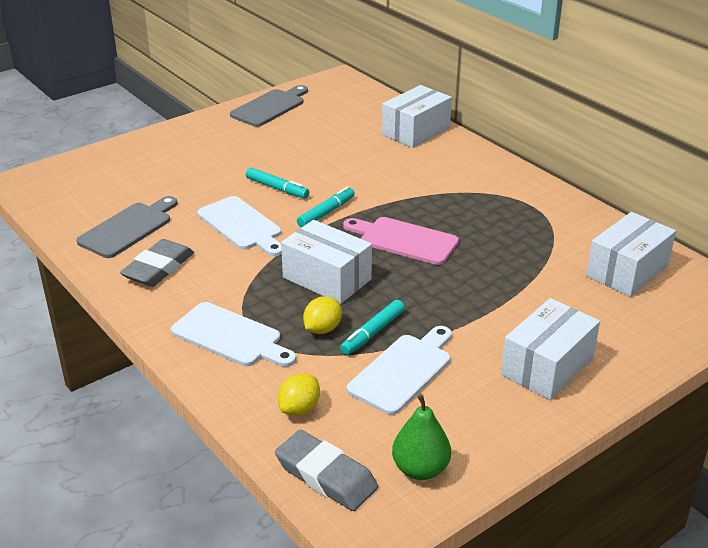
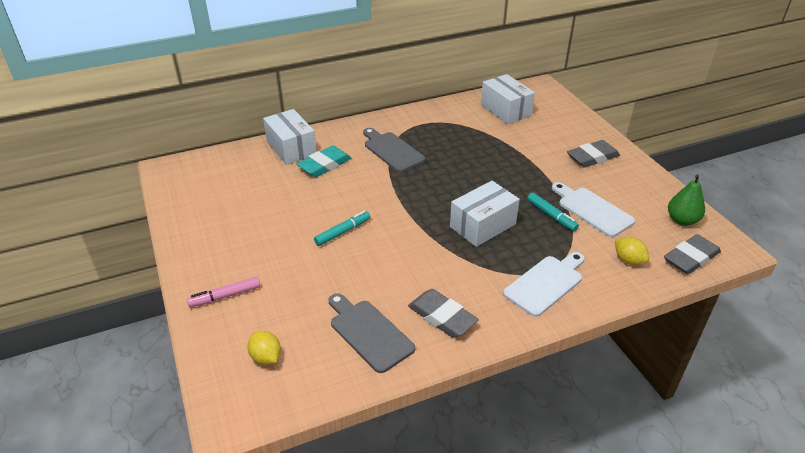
camera: 75 degrees left, 5 degrees up
white cutting board [197,196,282,256] -> none
grey cutting board [230,85,308,127] -> grey cutting board moved to [363,128,426,172]
turquoise marker [297,187,355,228] -> none
yellow lemon [303,296,342,334] -> yellow lemon moved to [247,331,281,365]
pink cutting board [343,217,459,265] -> none
white box [501,298,600,400] -> grey eraser [567,140,620,168]
none -> pink marker [187,277,260,307]
none -> turquoise eraser [297,146,352,177]

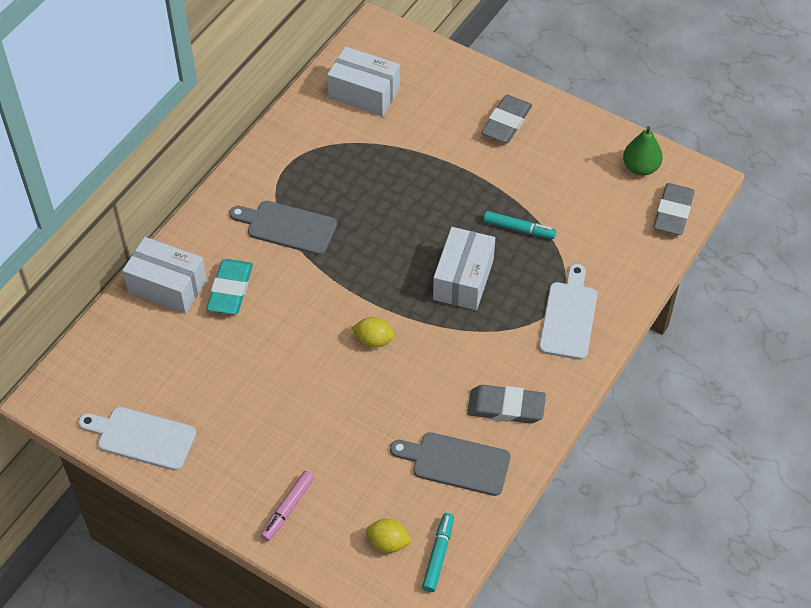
camera: 35 degrees left, 15 degrees up
turquoise marker [314,211,371,246] -> turquoise marker moved to [422,513,454,592]
white cutting board [552,182,635,237] -> white cutting board moved to [78,407,196,471]
yellow lemon [615,237,649,265] -> yellow lemon moved to [352,317,395,347]

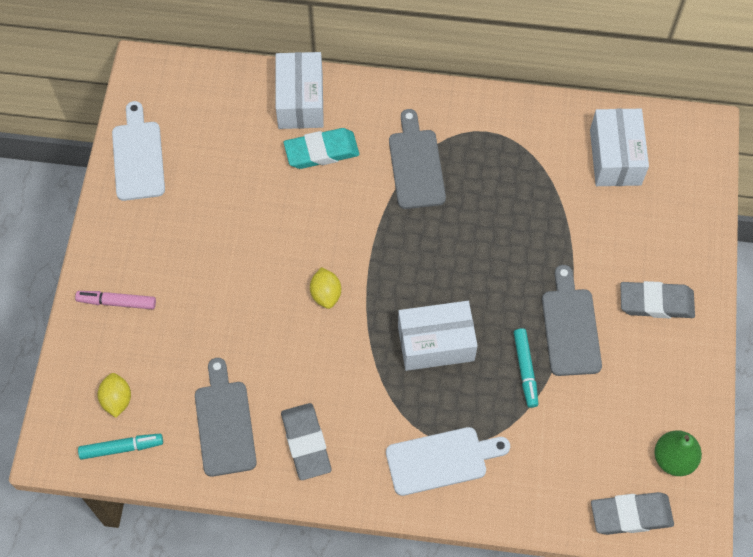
camera: 65 degrees right, 10 degrees up
none -> grey cutting board [542,265,602,376]

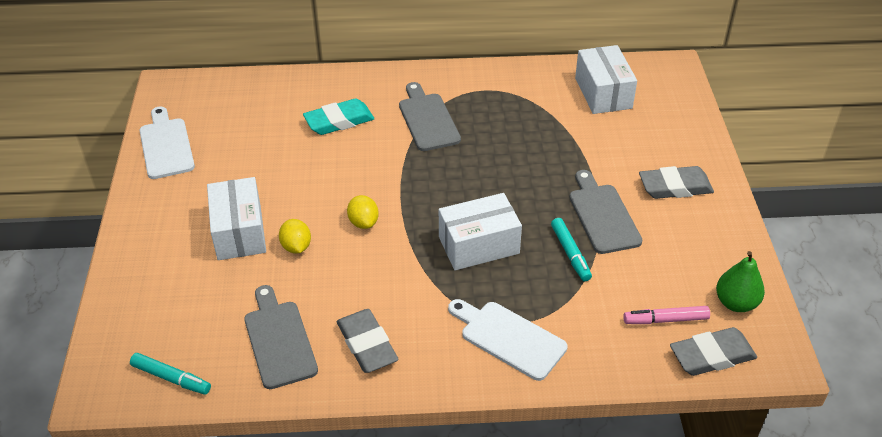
camera: 10 degrees left, 20 degrees down
pink marker [75,291,156,310] -> pink marker moved to [623,306,710,324]
turquoise marker [78,434,163,460] -> turquoise marker turned 45 degrees clockwise [130,353,211,395]
yellow lemon [98,373,131,418] -> yellow lemon moved to [279,219,311,254]
white box [276,52,324,129] -> white box moved to [207,177,266,260]
white cutting board [386,427,510,496] -> white cutting board turned 120 degrees counterclockwise [448,299,568,381]

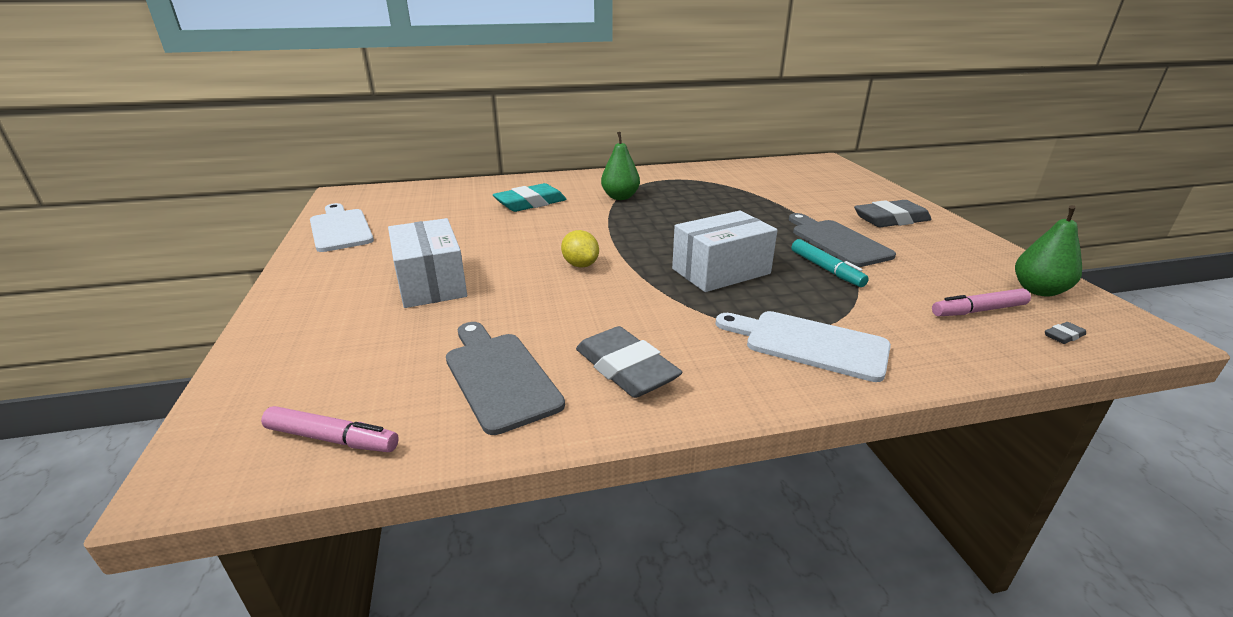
camera: 10 degrees left, 15 degrees down
turquoise marker [130,353,211,395] -> pink marker [261,406,399,452]
yellow lemon [279,219,311,254] -> none
grey cutting board [399,82,461,151] -> green pear [601,132,640,200]
white box [575,45,637,114] -> none
grey eraser [670,327,757,376] -> grey eraser [1045,322,1086,344], size x0.41

